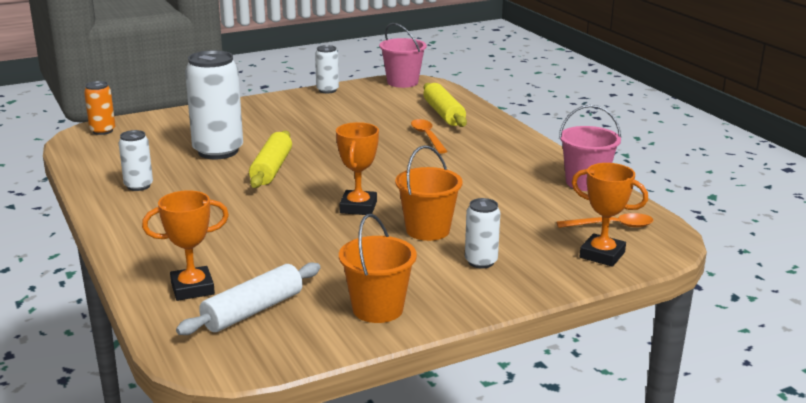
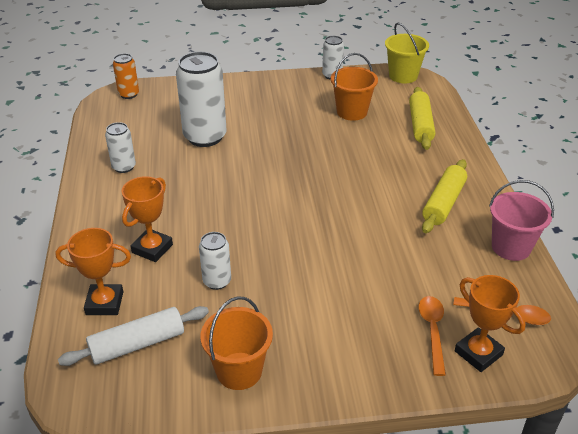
camera: 20 degrees right, 15 degrees up
yellow rolling pin [249,130,292,188] -> yellow rolling pin moved to [422,159,467,233]
orange trophy [336,122,379,215] -> orange trophy moved to [122,176,173,262]
pink bucket [379,23,427,88] -> yellow bucket [385,23,429,83]
orange bucket [395,145,463,241] -> orange bucket moved to [331,53,378,121]
orange spoon [411,119,448,154] -> orange spoon moved to [419,296,446,376]
white can [465,198,500,269] -> white can moved to [199,232,231,290]

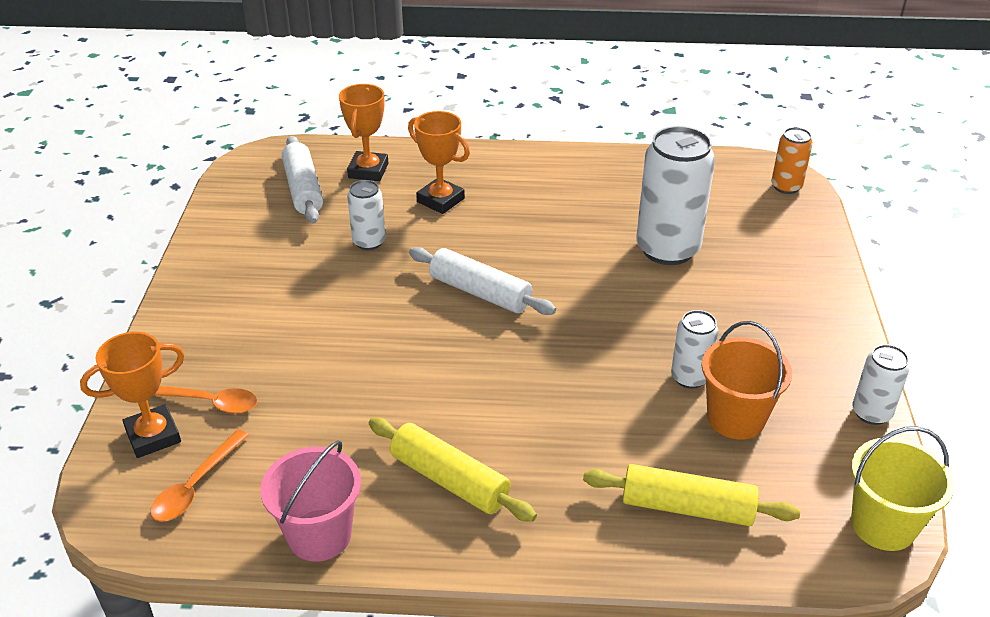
camera: 100 degrees right, 0 degrees up
white can [105,122,136,173] -> white can moved to [671,310,719,389]
orange bucket [200,296,273,390] -> none
none -> white rolling pin [409,247,556,315]

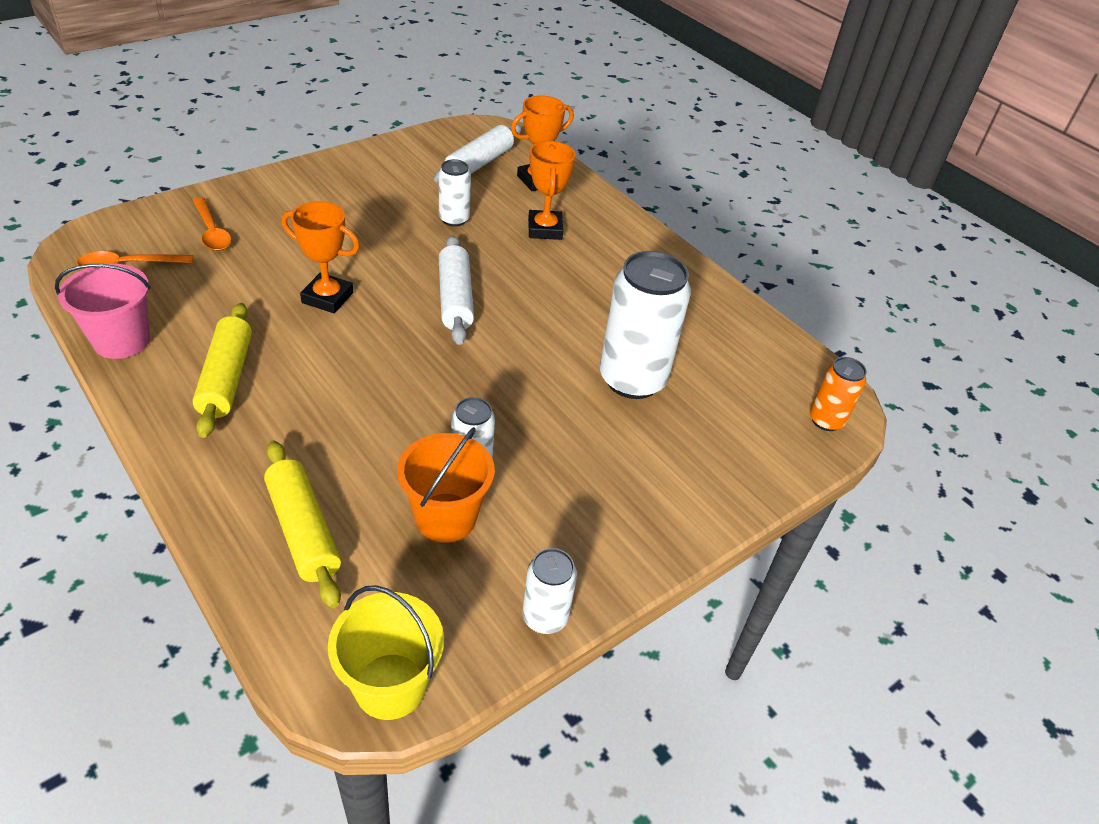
camera: 45 degrees right, 5 degrees up
orange trophy [80,332,185,458] -> orange trophy moved to [282,201,360,313]

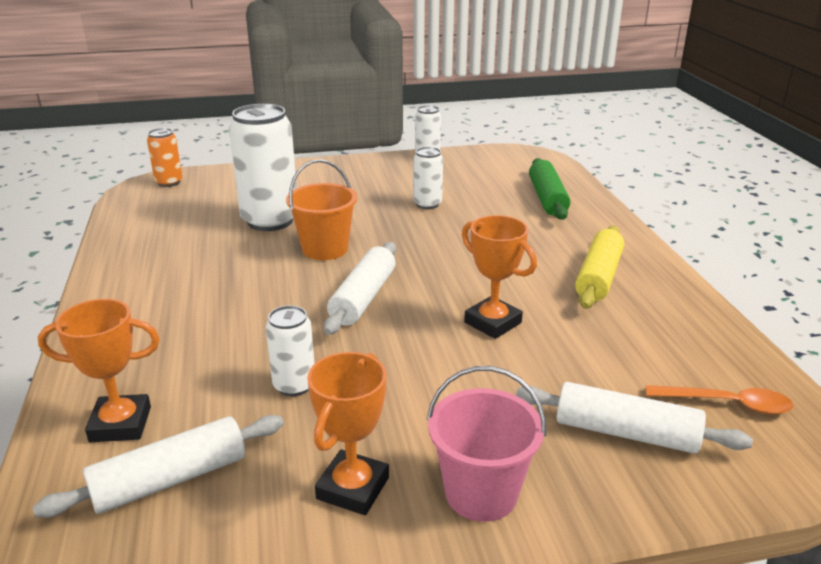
camera: 150 degrees left, 15 degrees down
pink bucket [55,264,151,359] -> pink bucket moved to [427,366,546,522]
orange spoon [192,197,232,251] -> white rolling pin [516,382,753,454]
yellow rolling pin [264,440,341,608] -> green rolling pin [529,158,570,220]
yellow bucket [328,585,444,720] -> none
orange bucket [397,427,495,543] -> orange bucket moved to [286,159,357,260]
orange trophy [528,141,576,240] -> orange trophy moved to [307,352,389,515]

